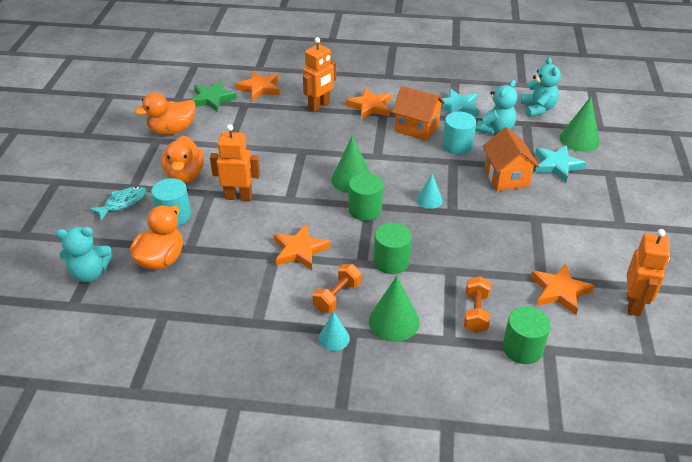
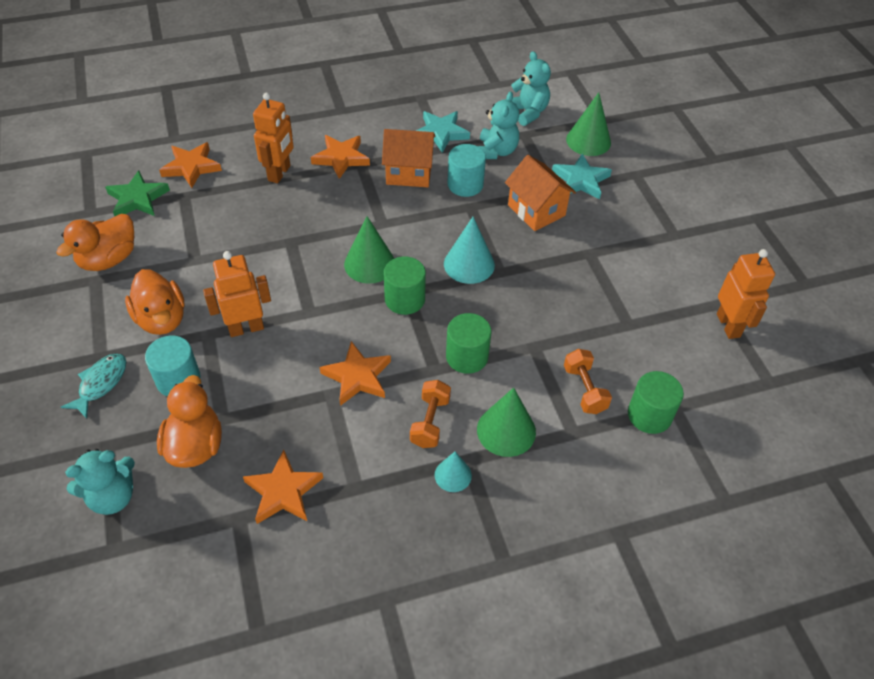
camera: 25 degrees left, 10 degrees up
turquoise cone [417,174,443,209] -> turquoise cone [444,217,495,284], size x1.65
orange star [531,264,594,315] -> orange star moved to [243,450,323,524]

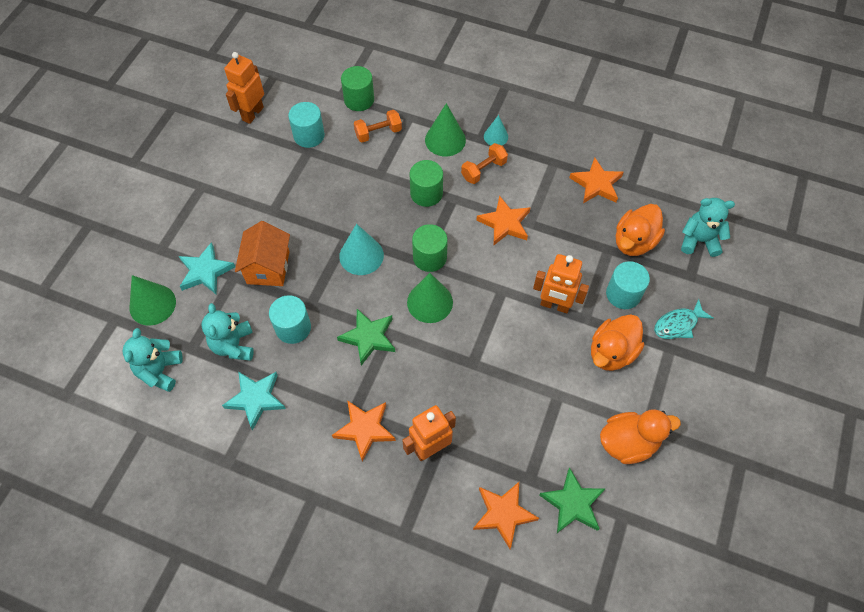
camera: 140 degrees left, 10 degrees up
orange duck [125,269,185,335] -> orange duck turned 150 degrees counterclockwise [591,314,644,371]
orange house [382,129,436,187] -> none
turquoise teddy bear [478,91,519,159] -> turquoise teddy bear turned 60 degrees counterclockwise [201,303,254,361]
orange dumbbell [564,349,612,414] -> orange dumbbell turned 45 degrees clockwise [354,110,402,142]
none -> turquoise cylinder [288,102,325,148]
none -> green star [337,309,395,366]

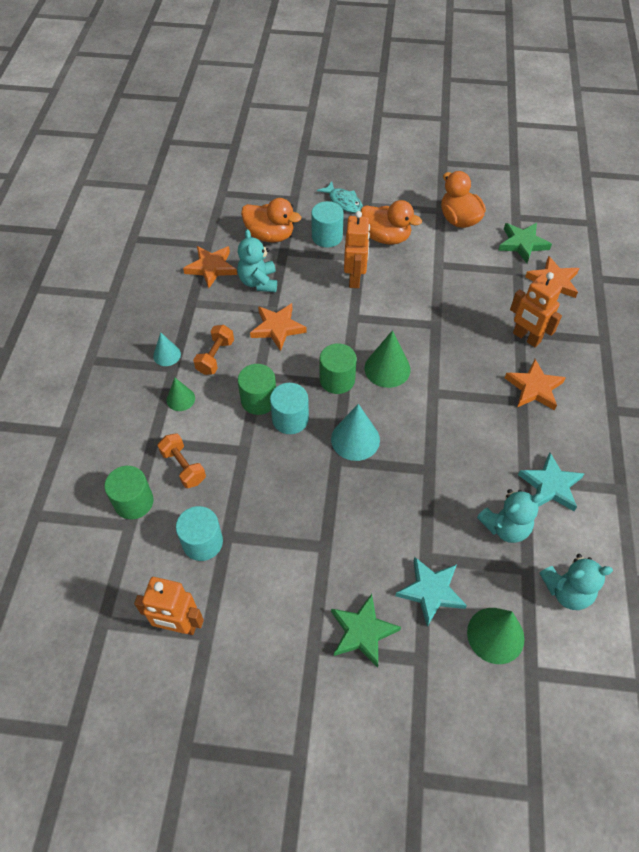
camera: 105 degrees left, 5 degrees down
orange house [235,221,290,286] -> none
turquoise cylinder [269,295,311,344] -> turquoise cylinder moved to [270,383,309,434]
green star [337,309,395,366] -> green star moved to [331,594,401,668]
green cone [425,103,466,156] -> green cone [167,378,195,411], size x0.60
orange dumbbell [461,143,508,184] -> orange dumbbell turned 75 degrees clockwise [193,325,234,375]
turquoise teddy bear [681,198,735,257] -> turquoise teddy bear moved to [237,229,277,292]

